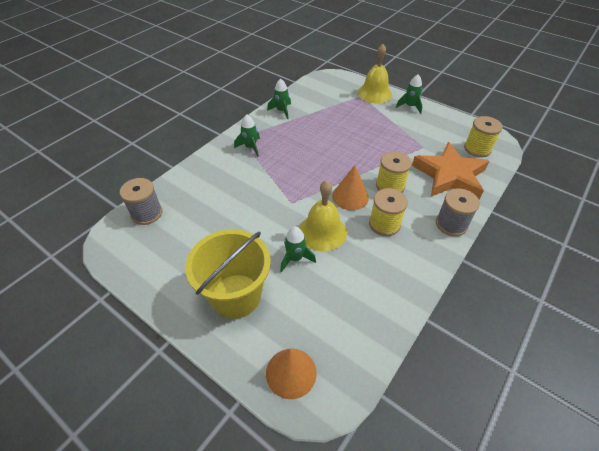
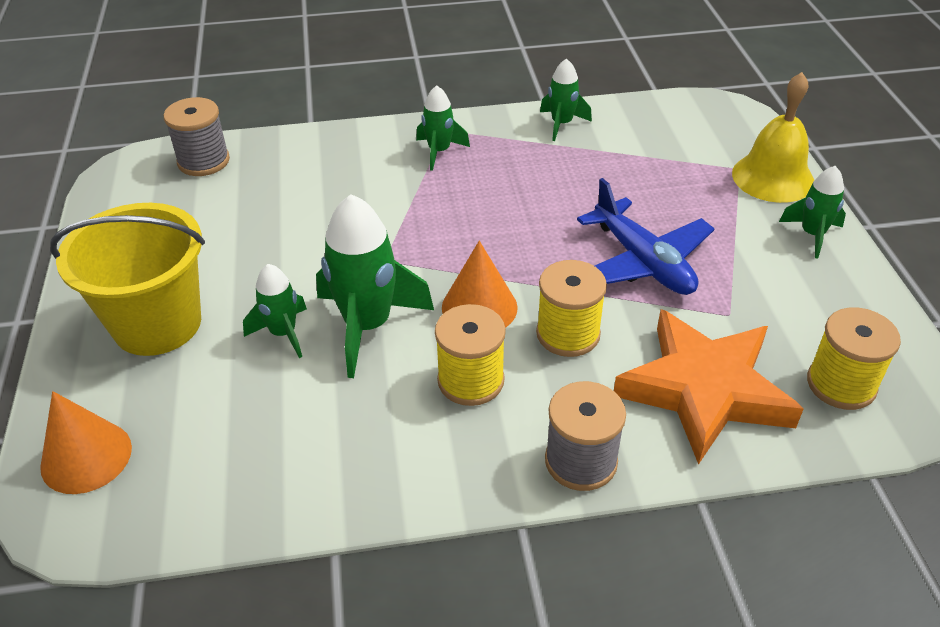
camera: 45 degrees right, 5 degrees down
yellow bell [299,180,347,251] -> green rocket [316,194,434,378]
none -> blue plane [577,178,715,295]

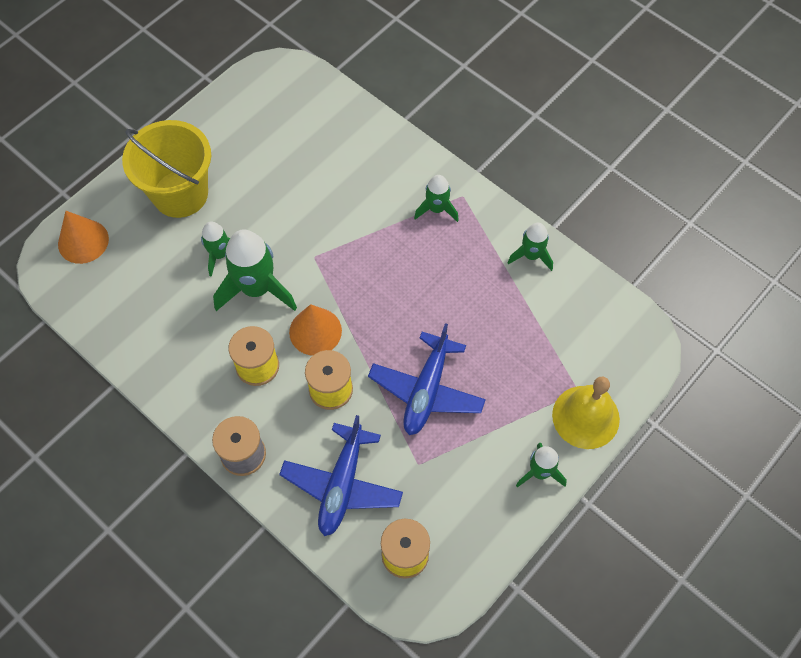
camera: 50 degrees right, 20 degrees up
grey spool [164,97,230,176] -> none
orange star [614,309,803,465] -> blue plane [279,415,403,536]

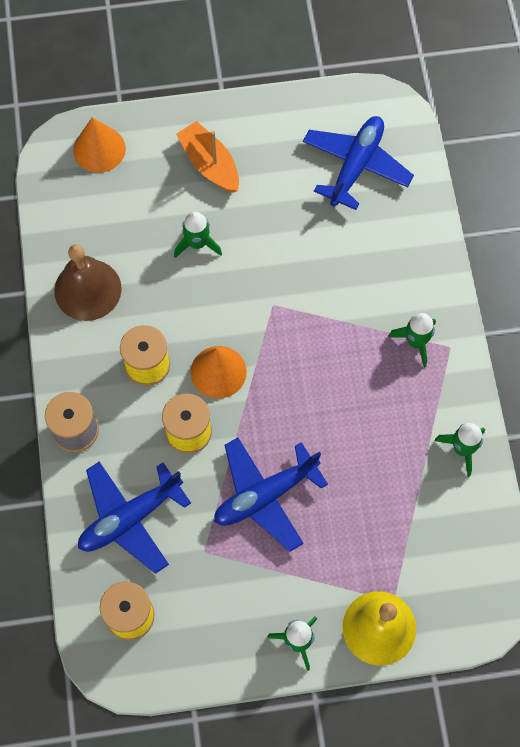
camera: 40 degrees right, 5 degrees up
yellow bucket [122,120,211,218] -> orange boat [176,121,239,193]
green rocket [213,229,297,311] -> none
none -> brown bell [54,244,122,321]
none -> blue plane [303,116,414,210]

